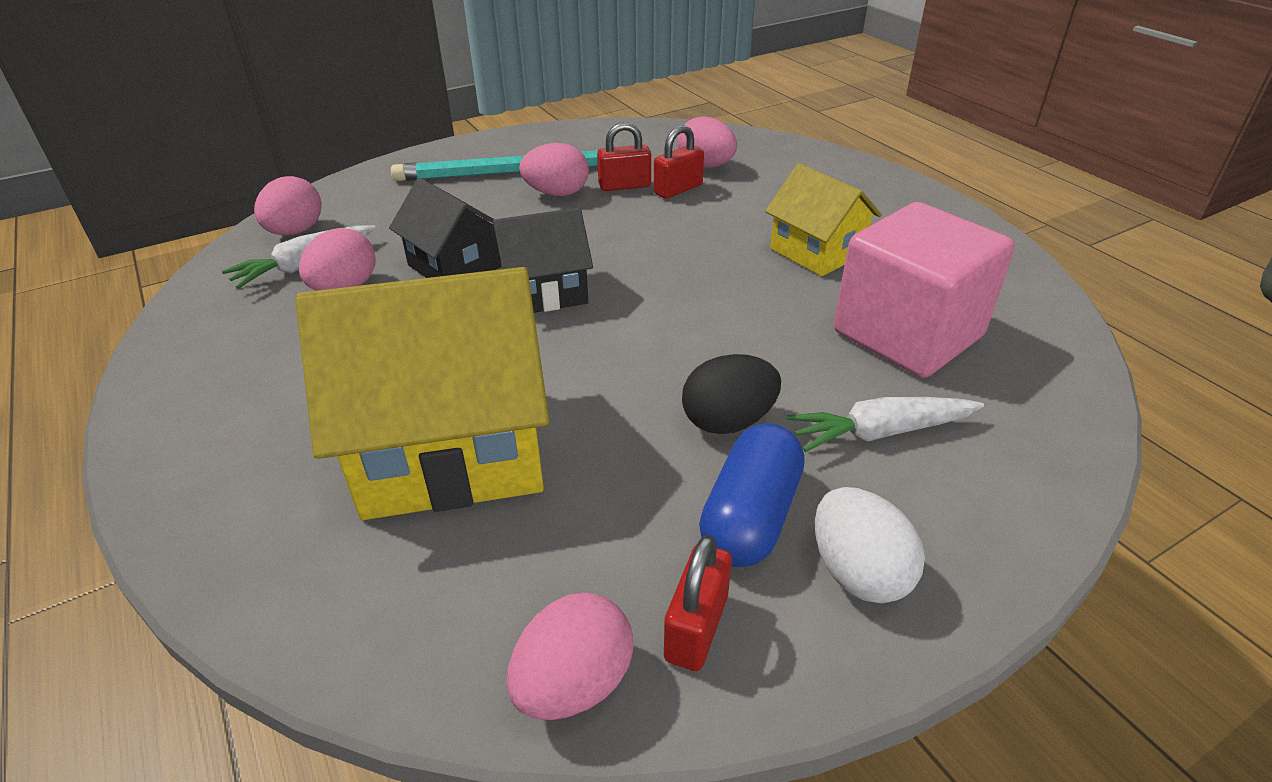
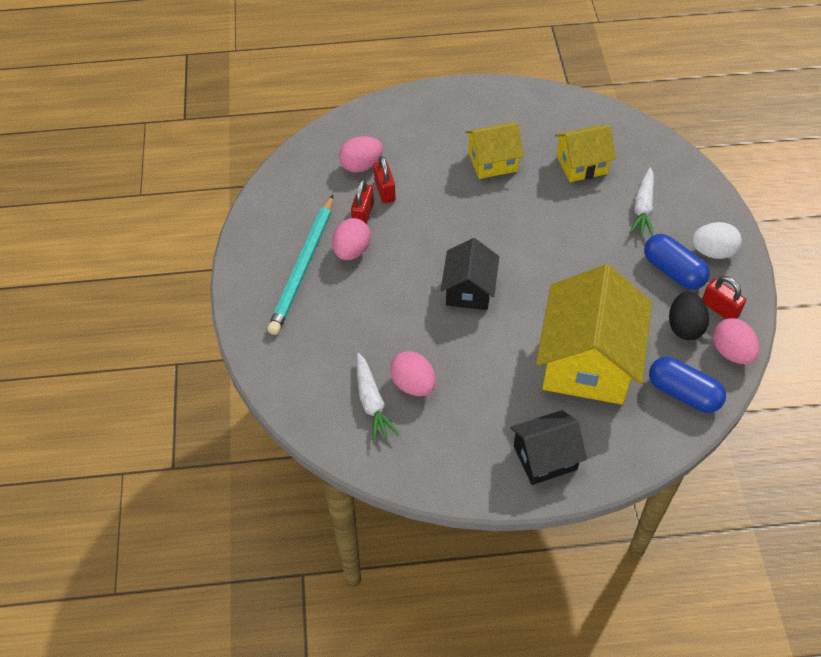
camera: 65 degrees left, 15 degrees up
pink egg [254,176,322,235] -> none
black house [389,178,501,278] -> black house moved to [510,410,587,485]
black egg [682,354,781,434] -> black egg moved to [669,292,709,340]
pink cube [834,202,1015,378] -> yellow house [555,125,616,182]
none -> blue capsule [649,357,726,413]

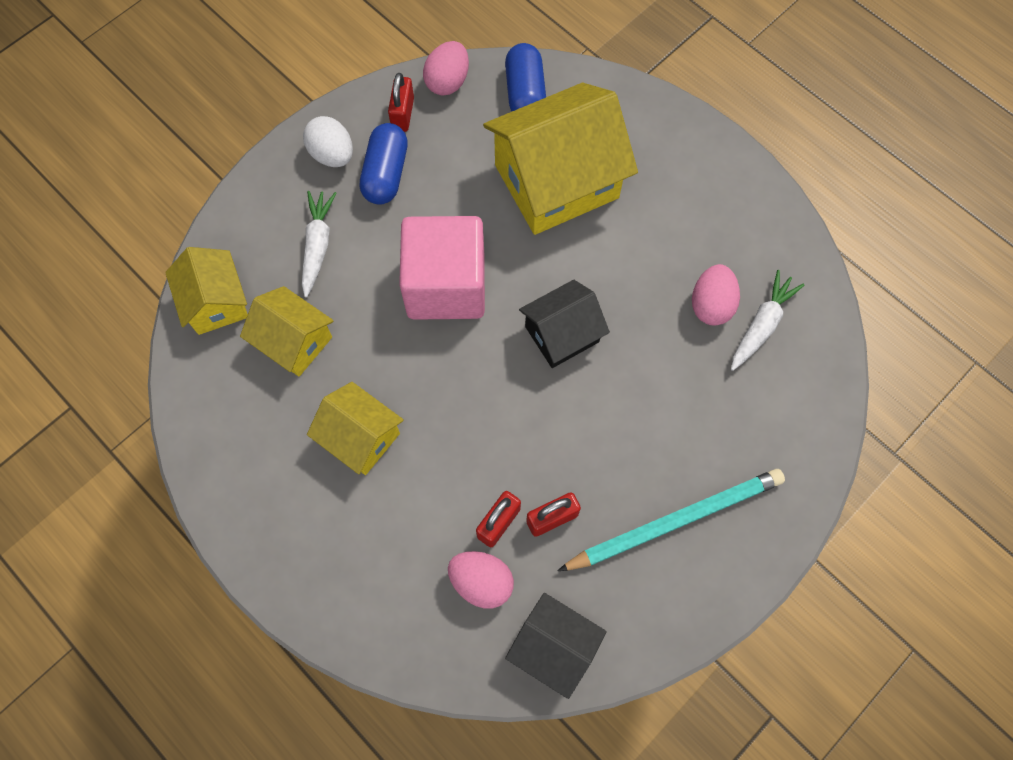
camera: 130 degrees left, 15 degrees up
pink egg [333,218,371,260] -> none
black house [510,410,587,485] -> black house moved to [505,593,607,699]
white carrot [630,167,654,236] -> white carrot turned 60 degrees counterclockwise [302,191,337,298]
black egg [669,292,709,340] -> none
none -> yellow house [165,247,248,335]
none -> pink cube [399,216,485,320]

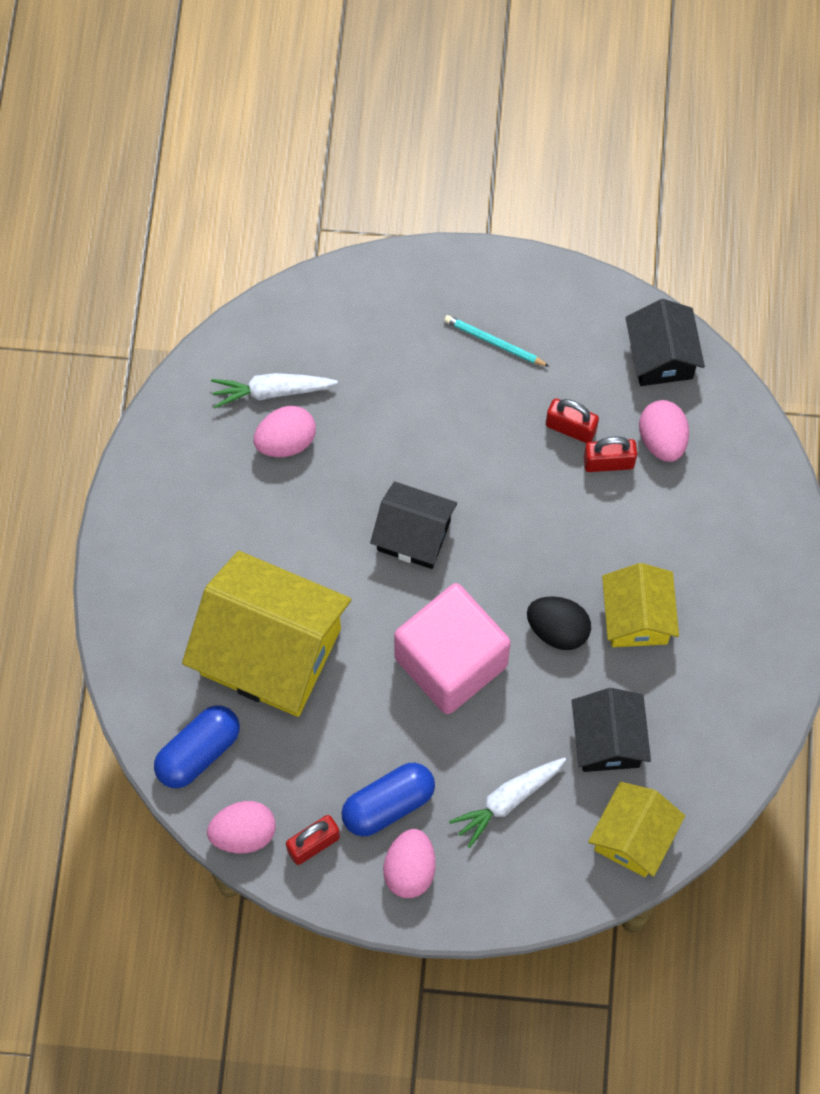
camera: 130 degrees left, 0 degrees up
yellow house [240,286,334,376] -> black house [572,688,651,772]
white egg [303,116,353,167] -> pink egg [383,829,436,898]
turquoise pencil [558,469,785,571] -> turquoise pencil [444,315,549,367], size x0.49
none -> black egg [527,596,591,650]

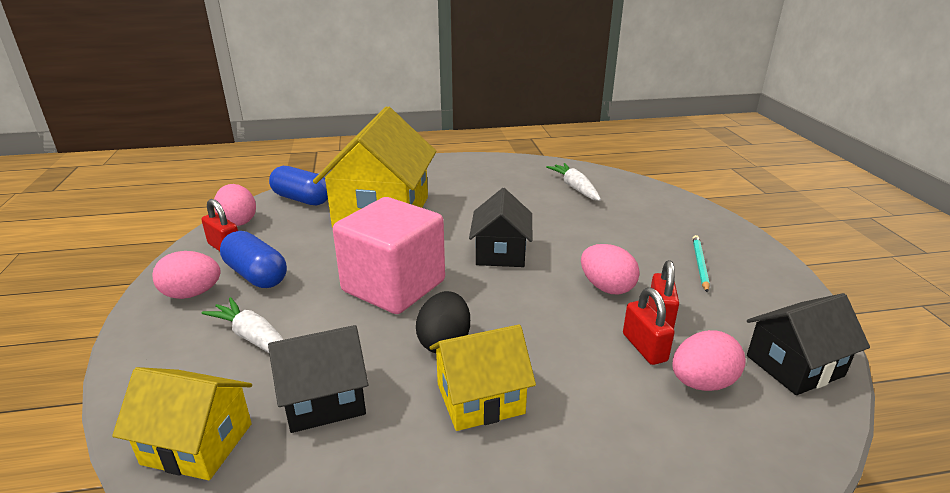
camera: 75 degrees right, 40 degrees down
pink egg [253,406,316,457] -> pink egg moved to [581,244,640,294]

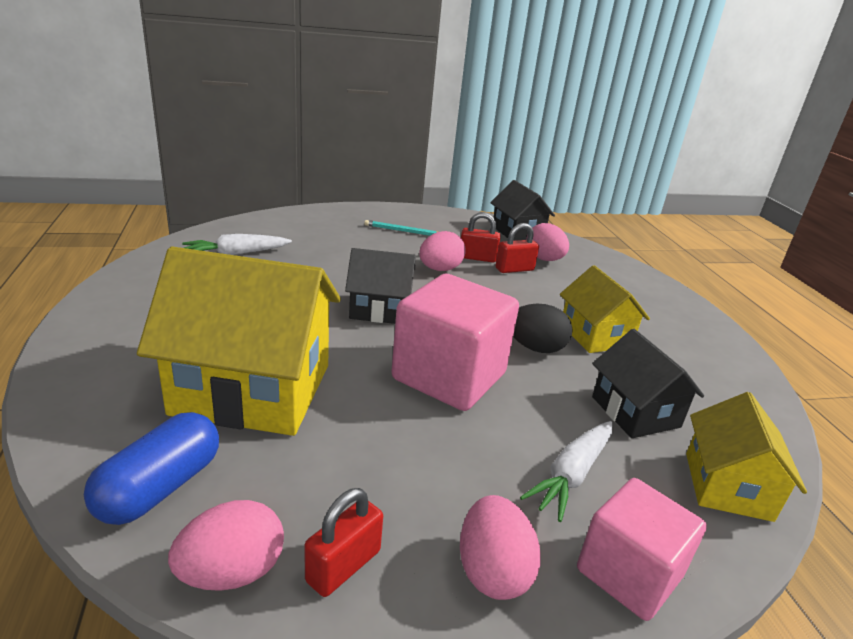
camera: 95 degrees left, 0 degrees up
blue capsule [220,231,287,288] -> none
none -> pink cube [577,478,707,621]

